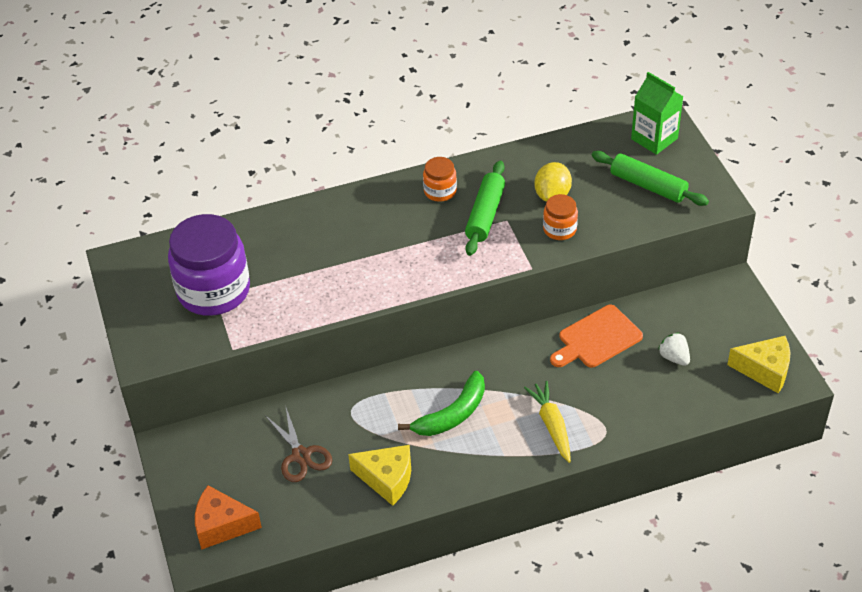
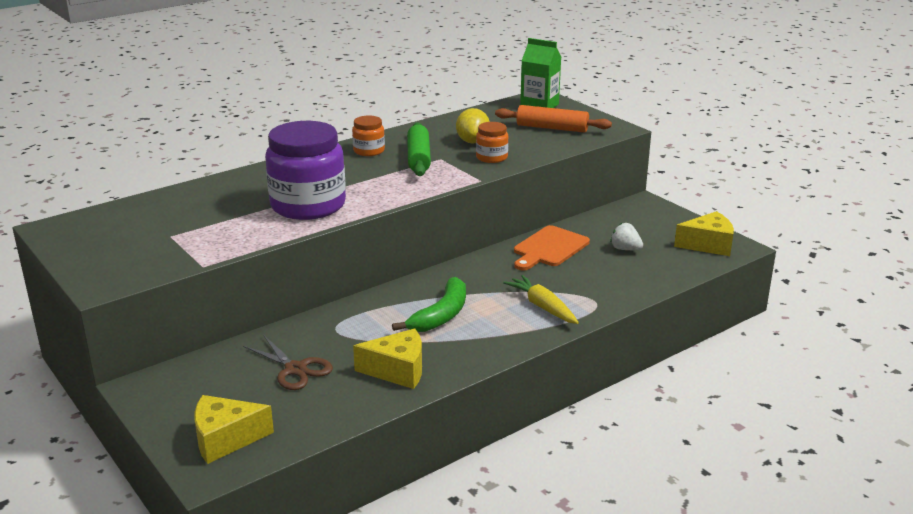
camera: 20 degrees left, 20 degrees down
purple jar [168,214,250,316] -> purple jar moved to [265,121,346,220]
orange cheese [195,485,262,550] -> yellow cheese [194,395,274,464]
green rolling pin [591,151,709,206] -> orange rolling pin [495,105,612,133]

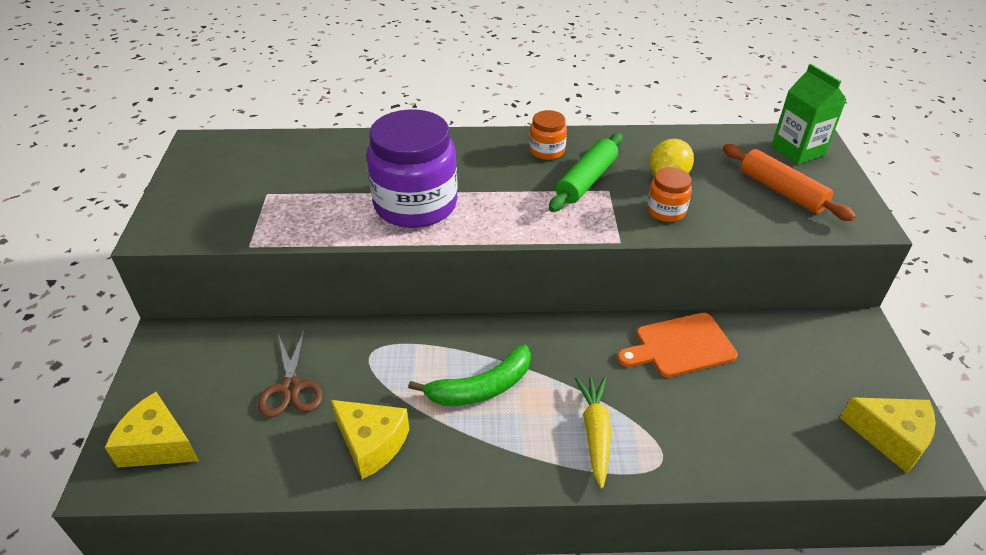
camera: 35 degrees right, 15 degrees up
white strawberry [610,223,643,250] -> none

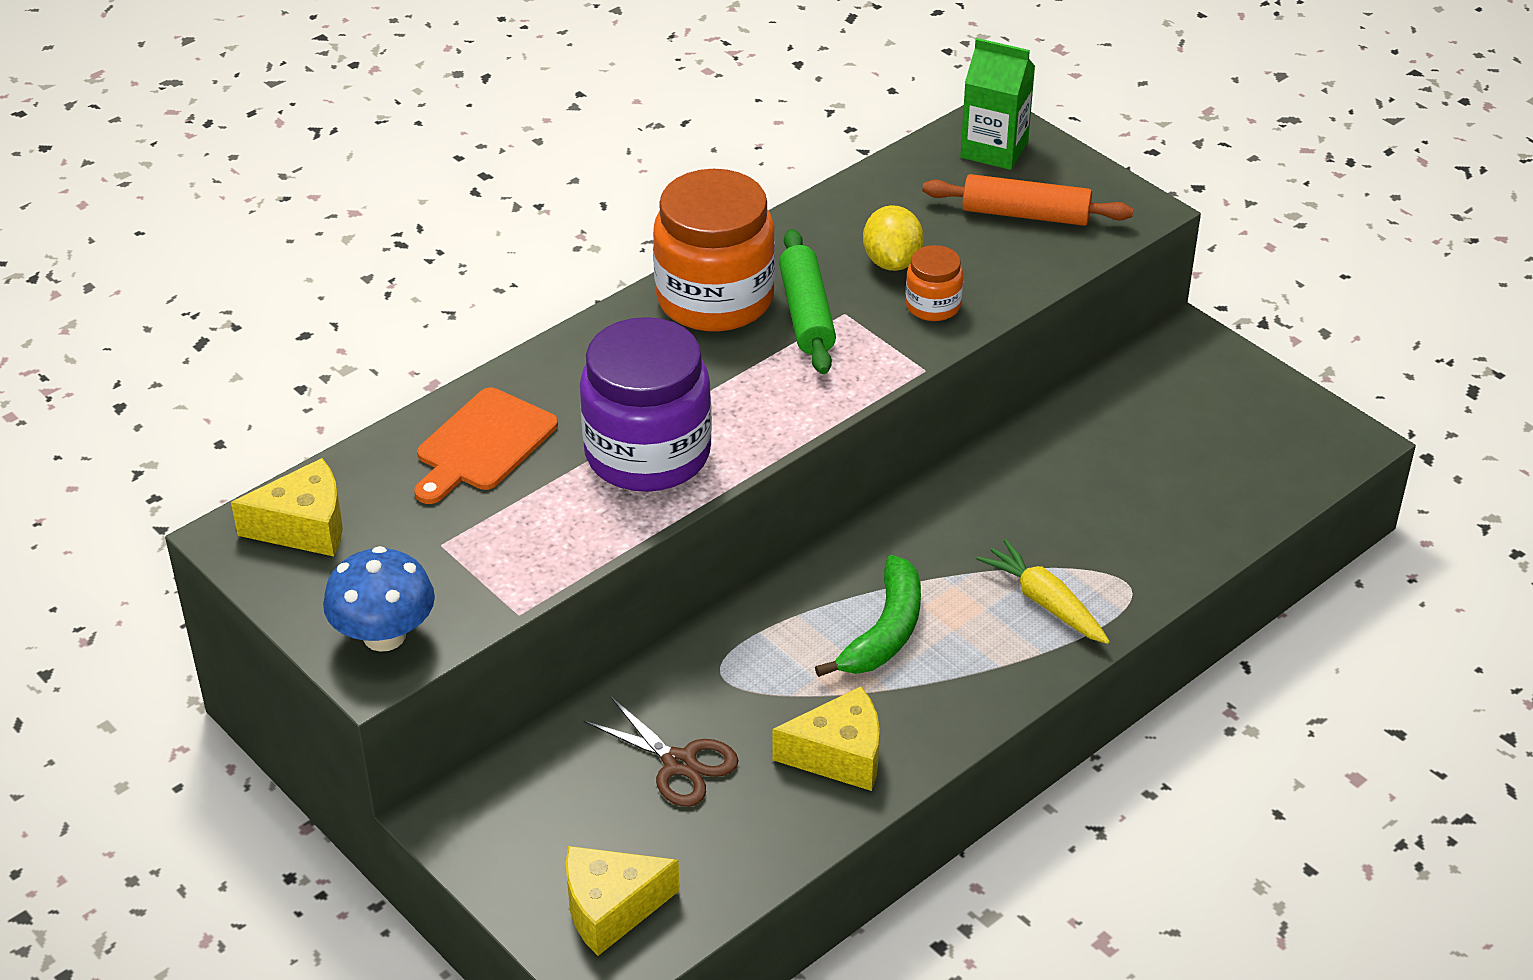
camera: 40 degrees left, 0 degrees up
orange jar [529,110,567,160] -> orange jar [653,169,775,332], size x2.13
orange cutting board [617,313,738,377] -> orange cutting board moved to [414,387,558,504]
yellow cheese [840,397,936,473] -> yellow cheese moved to [231,458,343,556]
none -> blue mushroom [323,546,435,652]

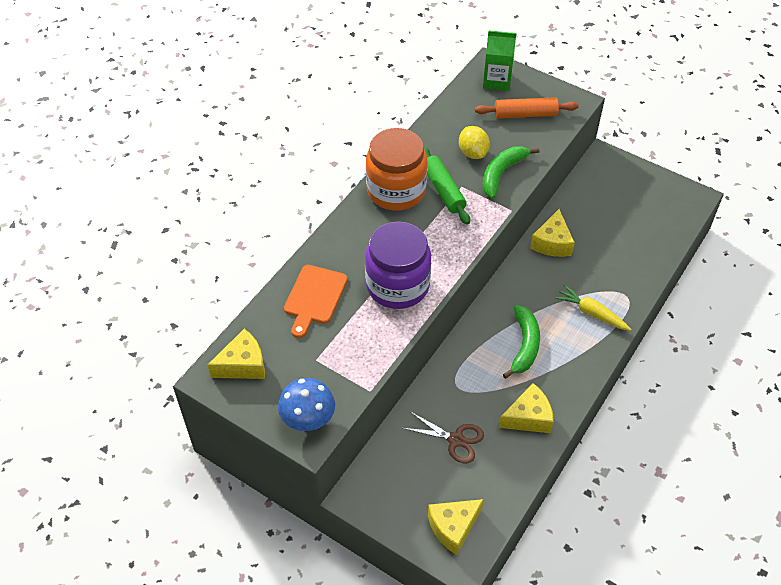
camera: 15 degrees left, 10 degrees up
orange jar [906,245,963,321] -> green banana [483,146,539,199]
none -> yellow cheese [530,209,575,257]

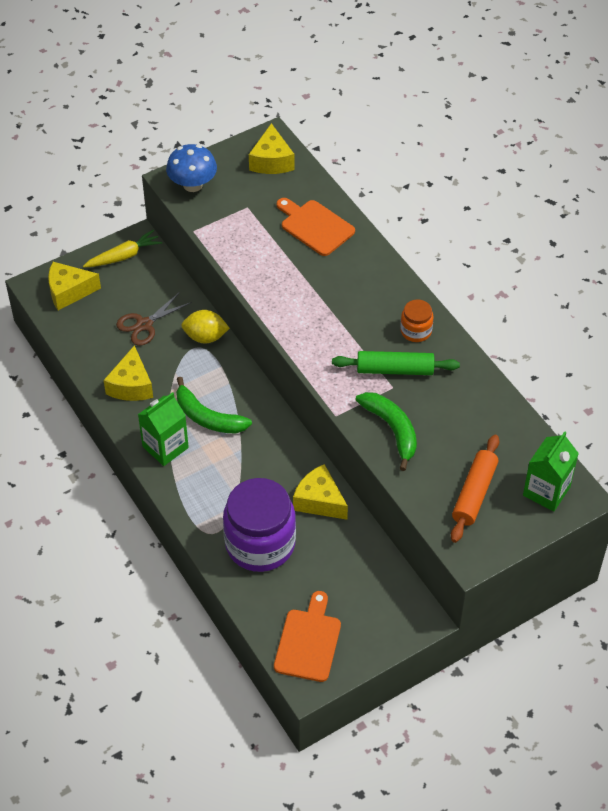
camera: 115 degrees right, 0 degrees up
purple jar [365,222,431,309] -> purple jar moved to [223,478,296,572]
orange jar [366,128,427,210] -> orange jar [400,300,434,342], size x0.47
yellow cheese [428,499,484,555] -> yellow cheese turned 90 degrees counterclockwise [48,262,101,310]
yellow lemon [459,126,490,159] -> yellow lemon moved to [181,310,230,343]
yellow carrot [555,285,631,331] -> yellow carrot moved to [83,230,162,268]
none -> green carton [138,392,189,466]
none -> orange cutting board [274,591,341,682]

